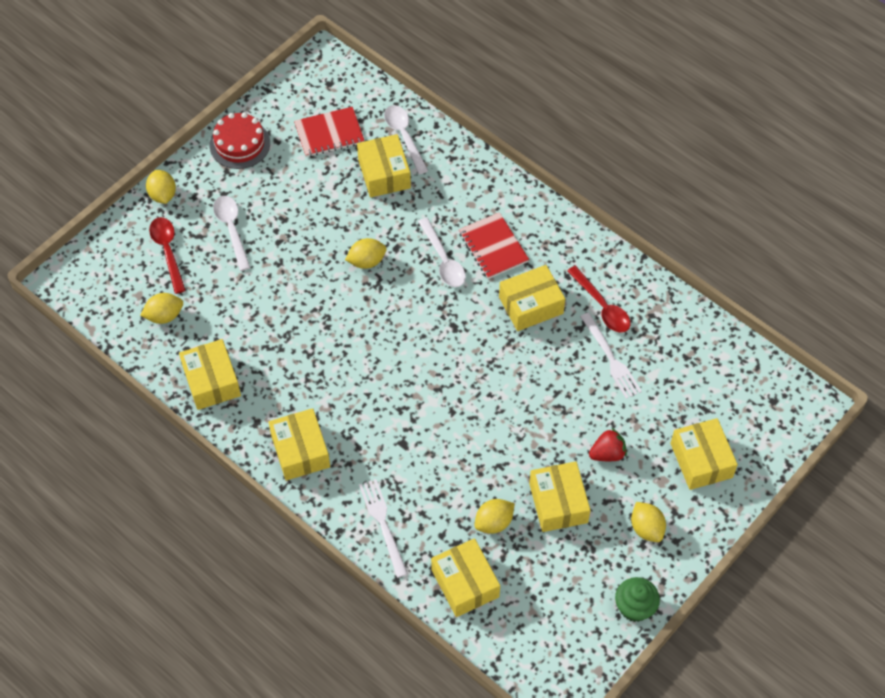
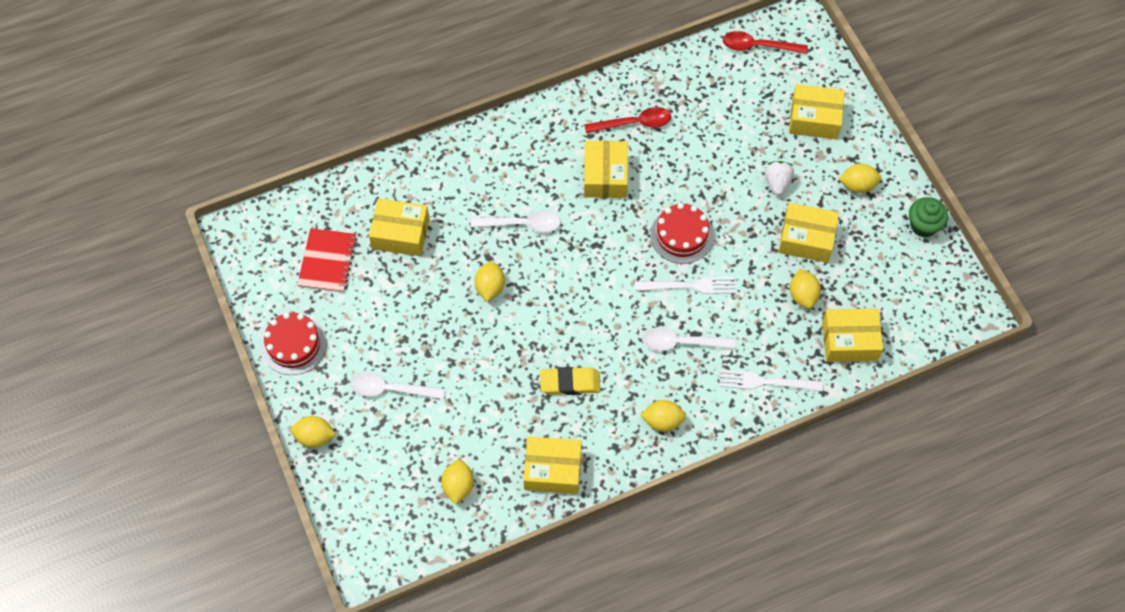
camera: 65 degrees left, 5 degrees up
red spoon [149,217,186,294] -> red spoon moved to [723,31,808,54]
yellow box [269,408,330,481] -> yellow lemon [640,400,686,432]
white spoon [384,105,428,174] -> white spoon moved to [642,328,736,351]
red notebook [459,212,529,279] -> none
white fork [580,312,642,399] -> white fork moved to [635,277,736,294]
red strawberry [589,428,627,461] -> white strawberry [764,161,794,196]
none -> yellow eraser [540,367,600,395]
none -> red cake [650,203,714,264]

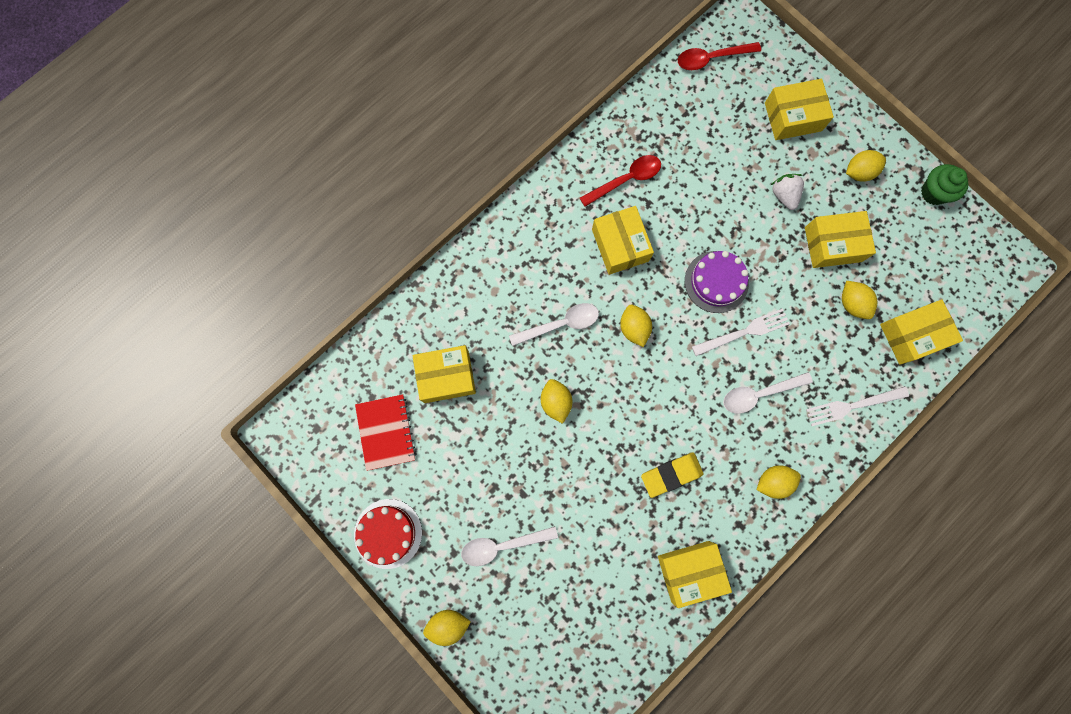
camera: 20 degrees left, 15 degrees up
yellow lemon [441,459,474,504] -> yellow lemon moved to [620,305,652,347]
red cake [650,203,714,264] -> purple cake [685,251,749,313]

